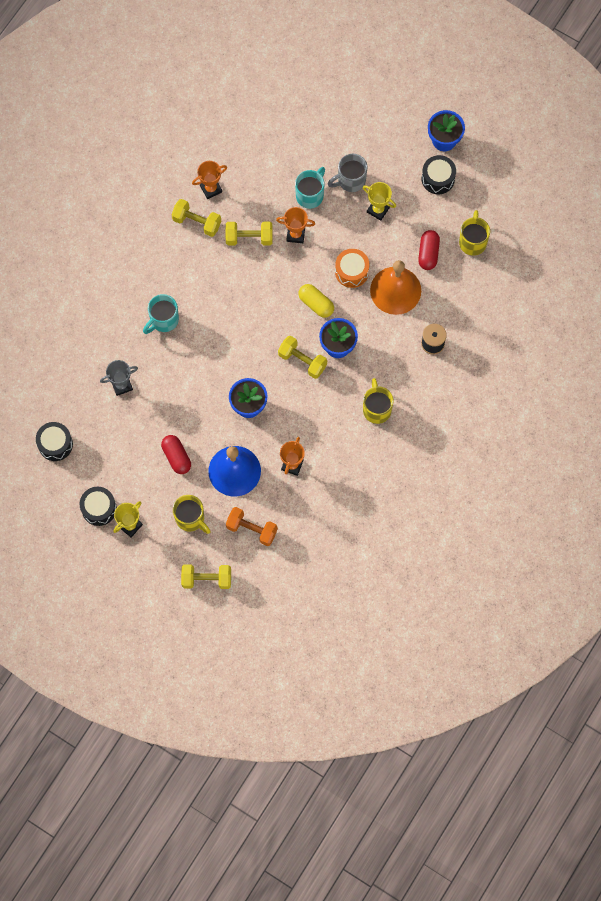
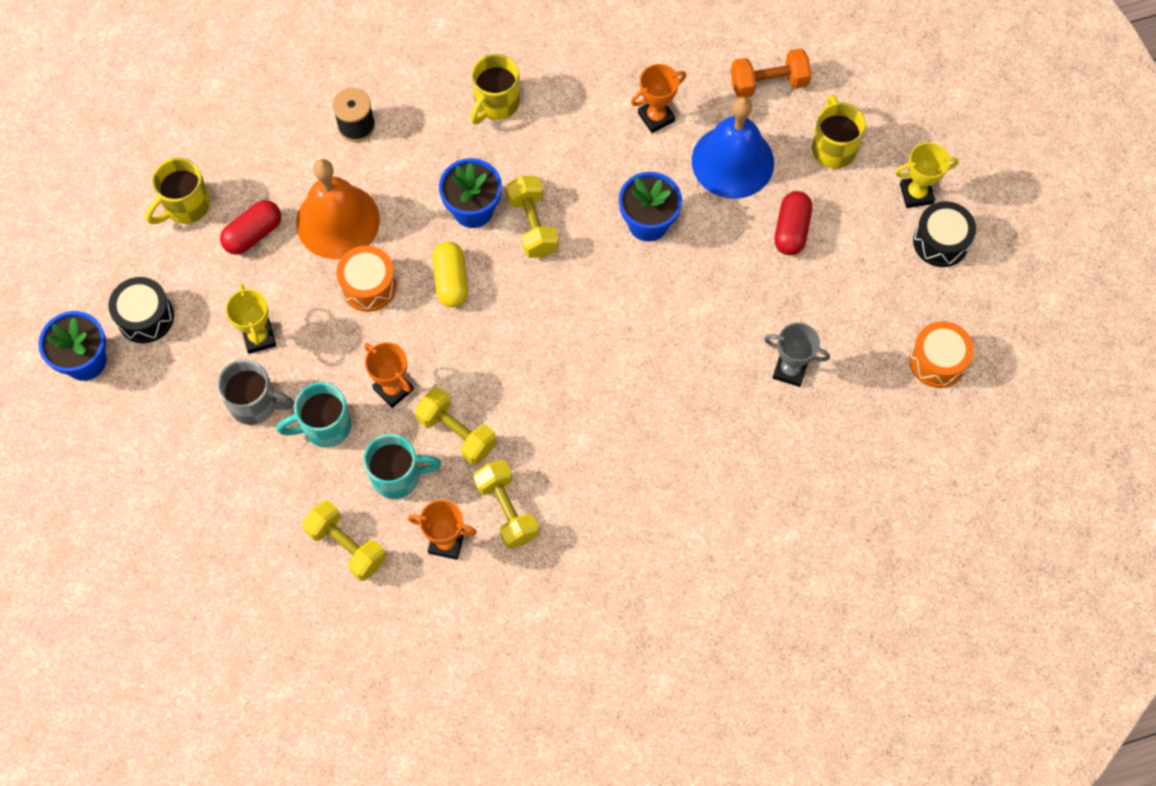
camera: 140 degrees left, 5 degrees down
black drum [36,422,73,461] -> orange drum [909,321,974,388]
turquoise mug [143,294,179,334] -> turquoise mug moved to [363,434,441,499]
yellow dumbbell [181,564,231,589] -> yellow dumbbell moved to [302,500,386,581]
orange dumbbell [226,507,278,546] -> orange dumbbell turned 75 degrees counterclockwise [731,48,811,97]

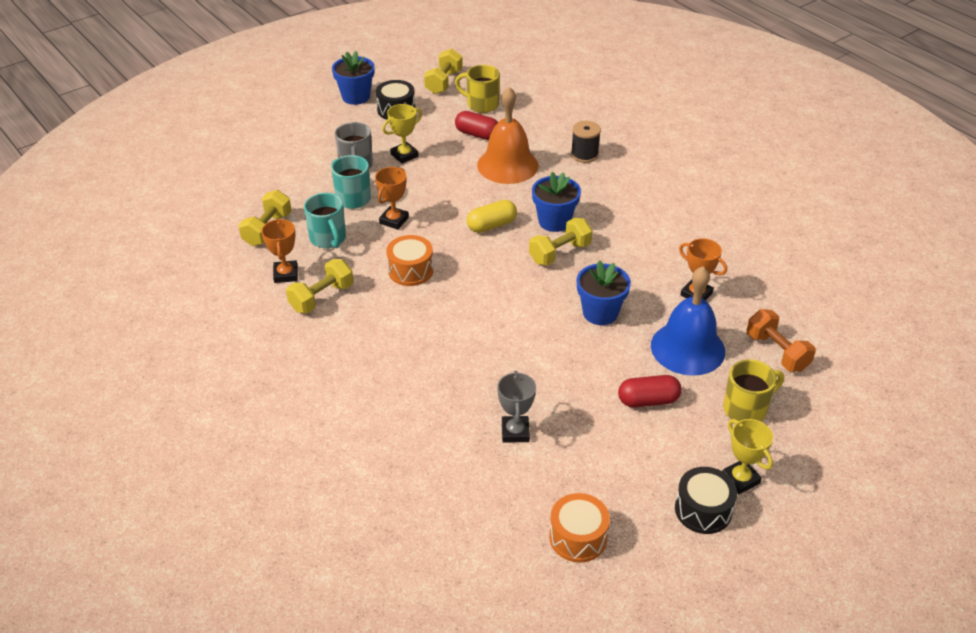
camera: 70 degrees right, 25 degrees down
orange drum [336,246,397,312] -> orange drum moved to [386,235,434,286]
yellow dumbbell [415,388,497,465] -> yellow dumbbell moved to [424,48,463,94]
yellow mug [470,54,520,124] -> none

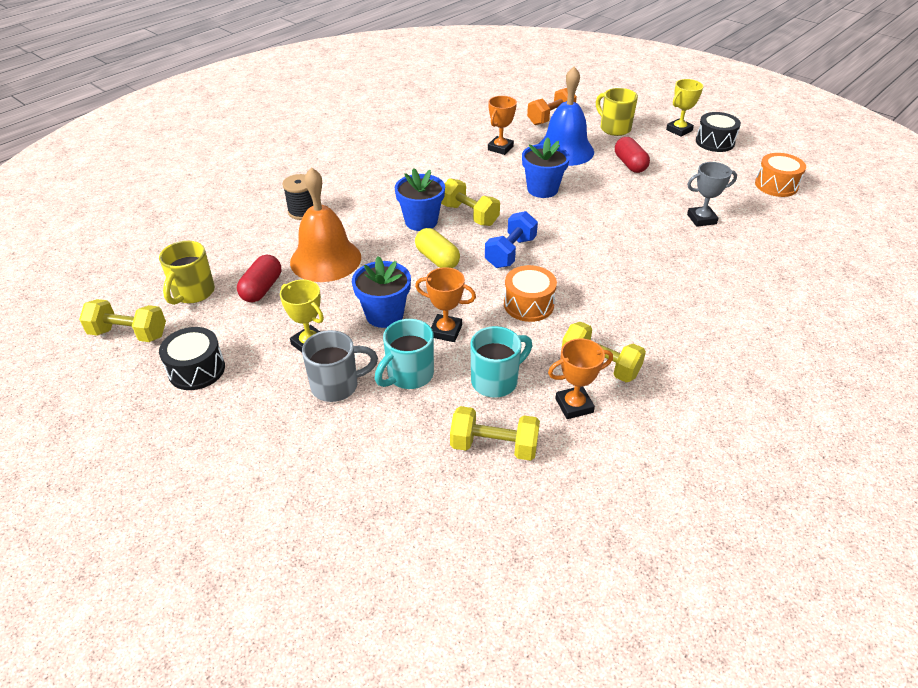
camera: 100 degrees left, 0 degrees up
blue flower pot [332,51,374,105] -> blue flower pot moved to [352,256,411,328]
none -> blue dumbbell [485,211,538,268]

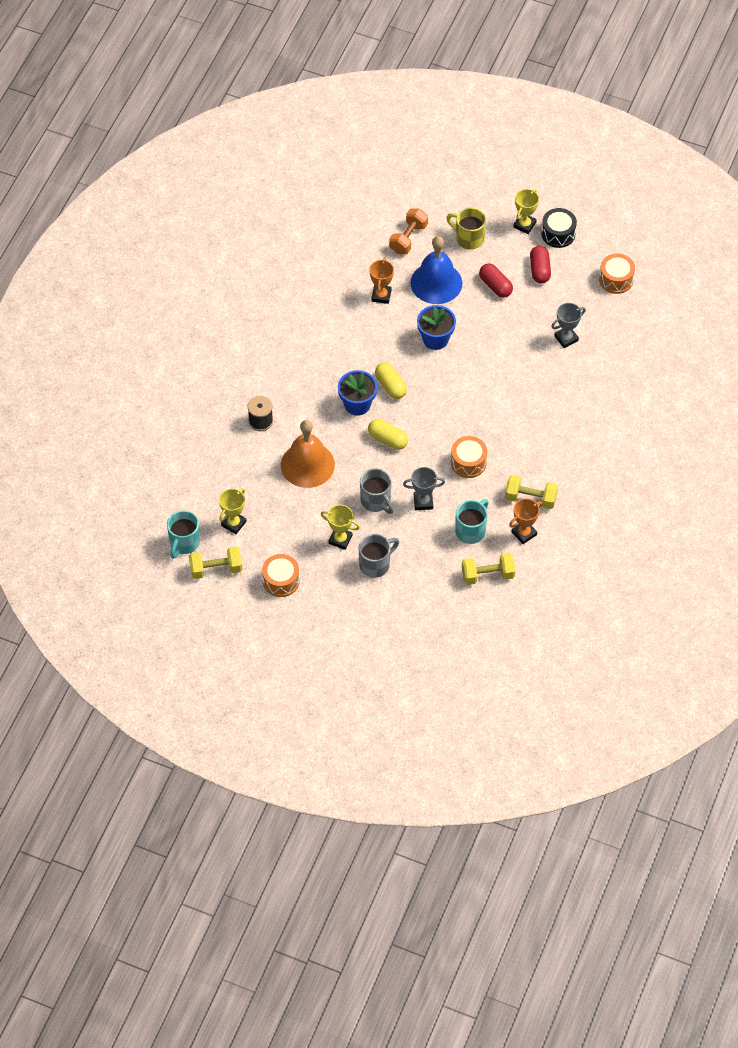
camera: 20 degrees left, 15 degrees up
yellow mug [159,241,215,305] -> yellow trophy [219,488,246,534]
black drum [159,327,225,390] -> orange drum [262,554,300,597]
red capsule [237,255,281,302] -> red capsule moved to [530,246,551,284]
blue flower pot [352,256,411,328] -> grey mug [360,468,394,514]
turquoise mug [375,319,434,389] -> turquoise mug moved to [167,510,200,559]
orange trophy [415,267,476,342] -> grey trophy [403,467,445,510]
yellow dumbbell [441,178,500,226] -> yellow capsule [375,363,407,399]
blue dumbbell [485,211,538,268] -> none

